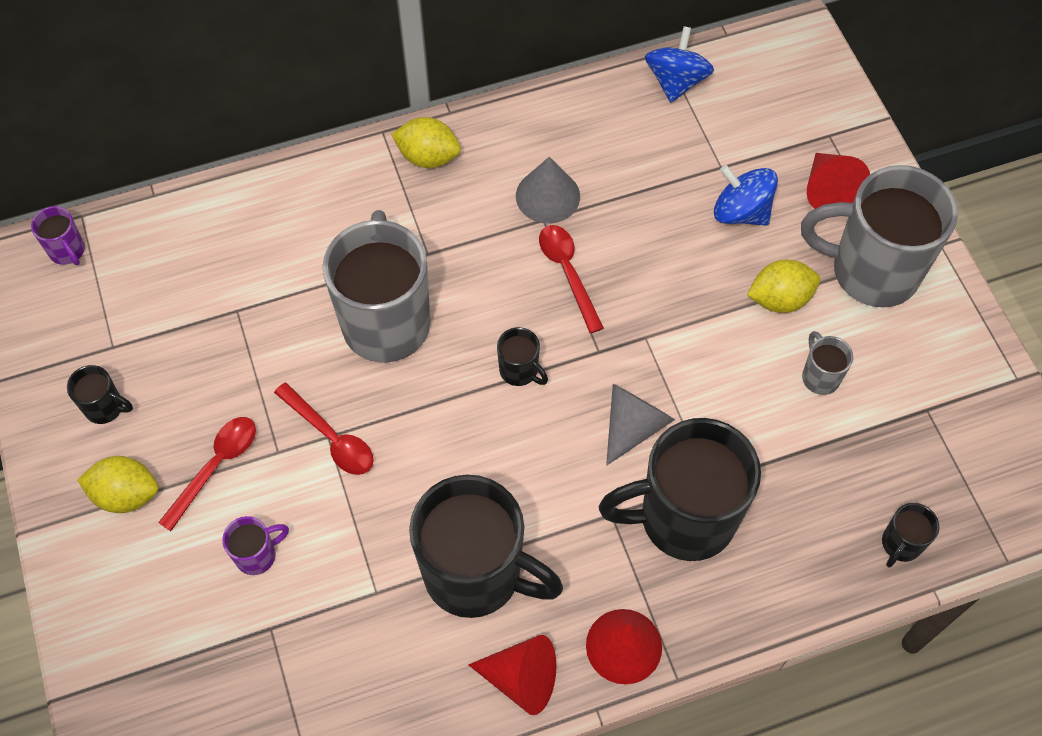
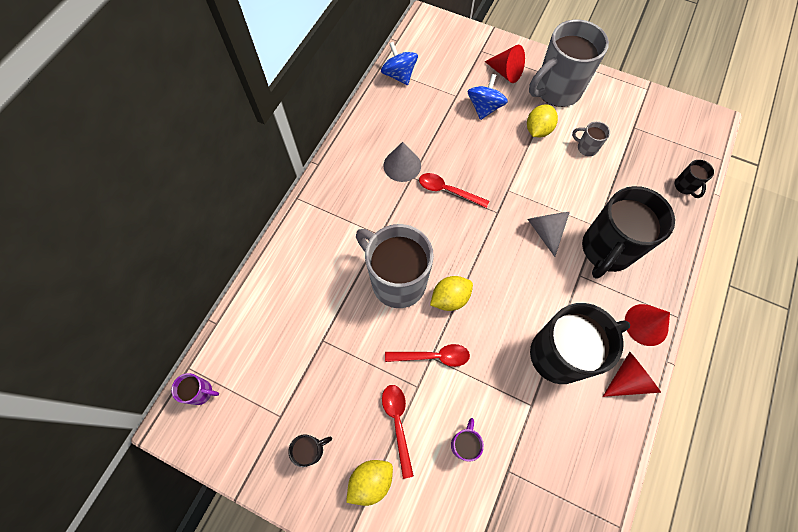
camera: 45 degrees left, 5 degrees up
yellow lemon [391,117,461,168] -> yellow lemon moved to [430,276,473,311]
black mug [497,327,548,386] -> none
blue spinning top [714,165,778,226] -> blue spinning top turned 120 degrees clockwise [468,74,508,120]

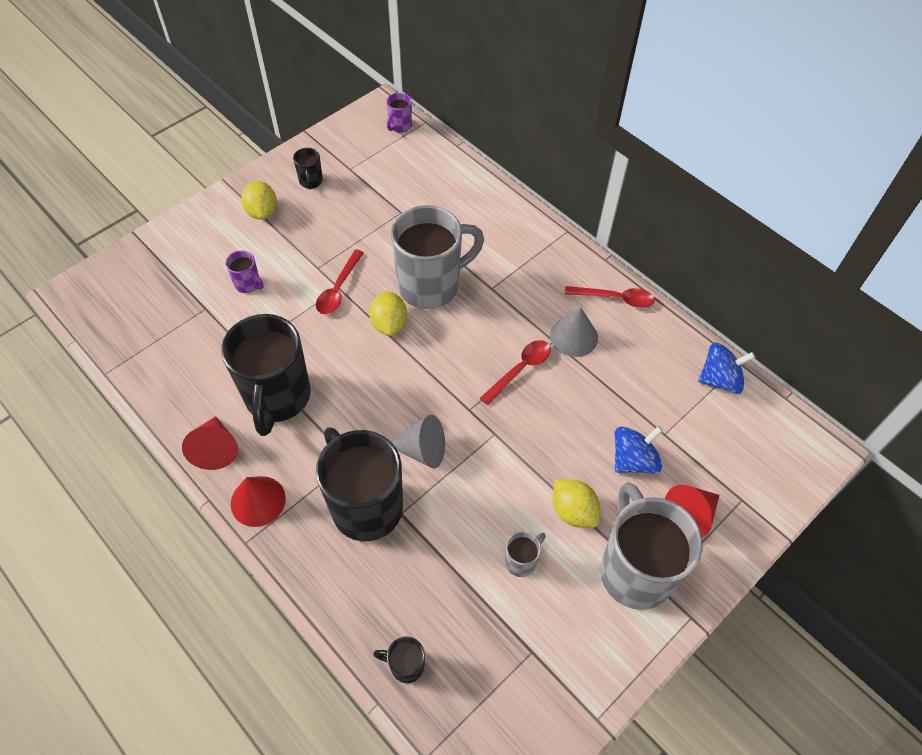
camera: 110 degrees right, 10 degrees down
red spoon [382,385,414,479] -> red spoon moved to [565,286,655,308]
blue spinning top [468,74,508,120] -> blue spinning top turned 75 degrees counterclockwise [615,426,663,474]

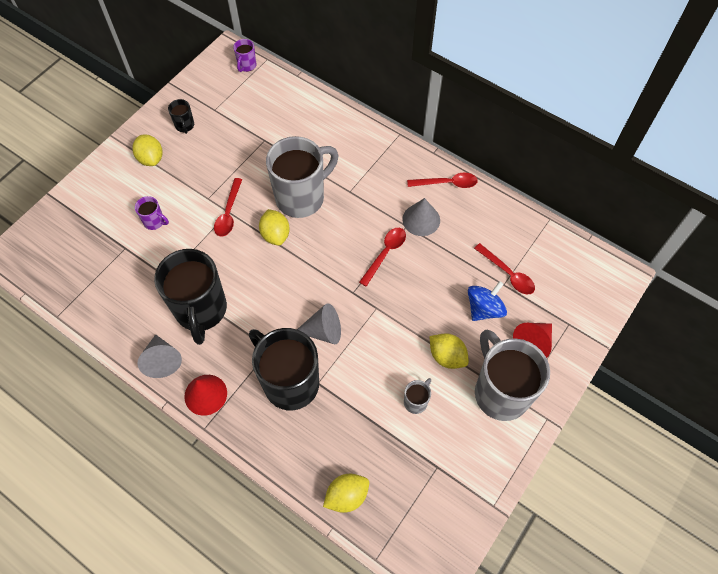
camera: 10 degrees left, 5 degrees up
red cone [182,416,238,470] -> grey cone [137,334,182,378]
black mug [373,636,425,683] -> yellow lemon [323,474,369,513]
blue spinning top [698,343,755,394] -> none
none -> red spoon [474,243,535,294]

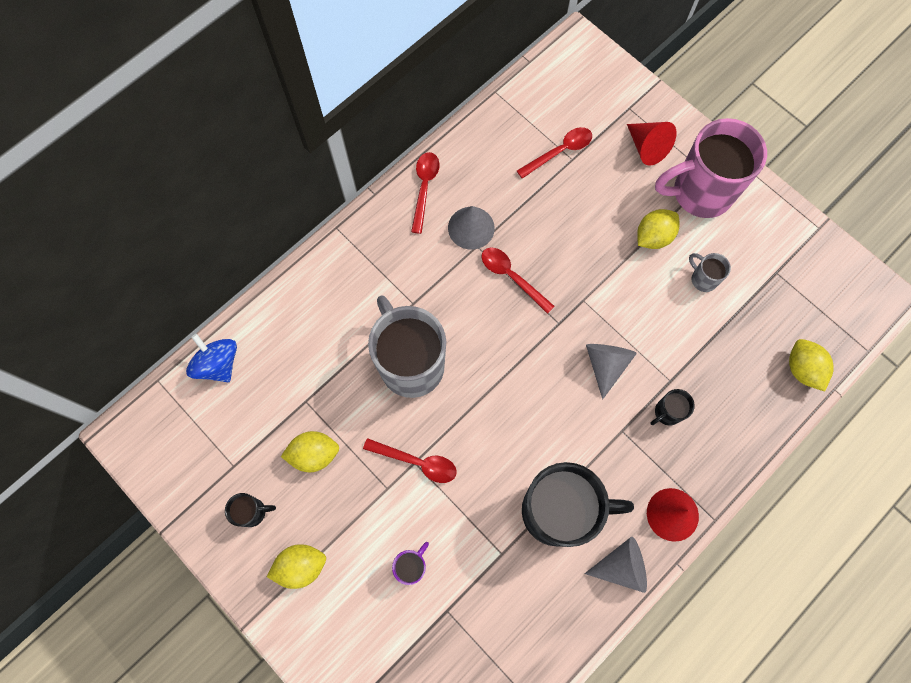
camera: 80 degrees left, 10 degrees up
purple mug [233,39,256,72] -> none
black mug [249,328,319,410] -> black mug [650,389,695,426], size x0.42
yellow lemon [259,209,290,246] -> yellow lemon moved to [281,431,339,472]
blue spinning top [468,281,507,321] -> blue spinning top moved to [186,334,237,382]
grey mug [475,330,550,421] -> pink mug [655,118,767,218]

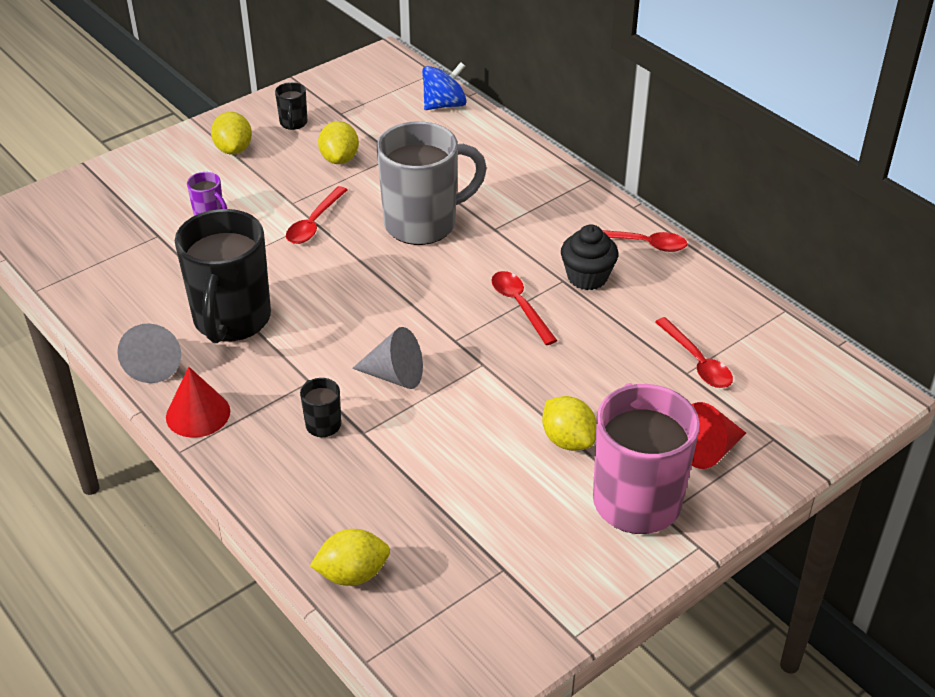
camera: 95 degrees right, 30 degrees down
grey cone [448,206,495,250] -> black cupcake [561,224,619,290]
red spoon [481,248,555,314] -> red spoon turned 75 degrees counterclockwise [491,271,557,345]
grey mug [689,253,731,292] -> none

